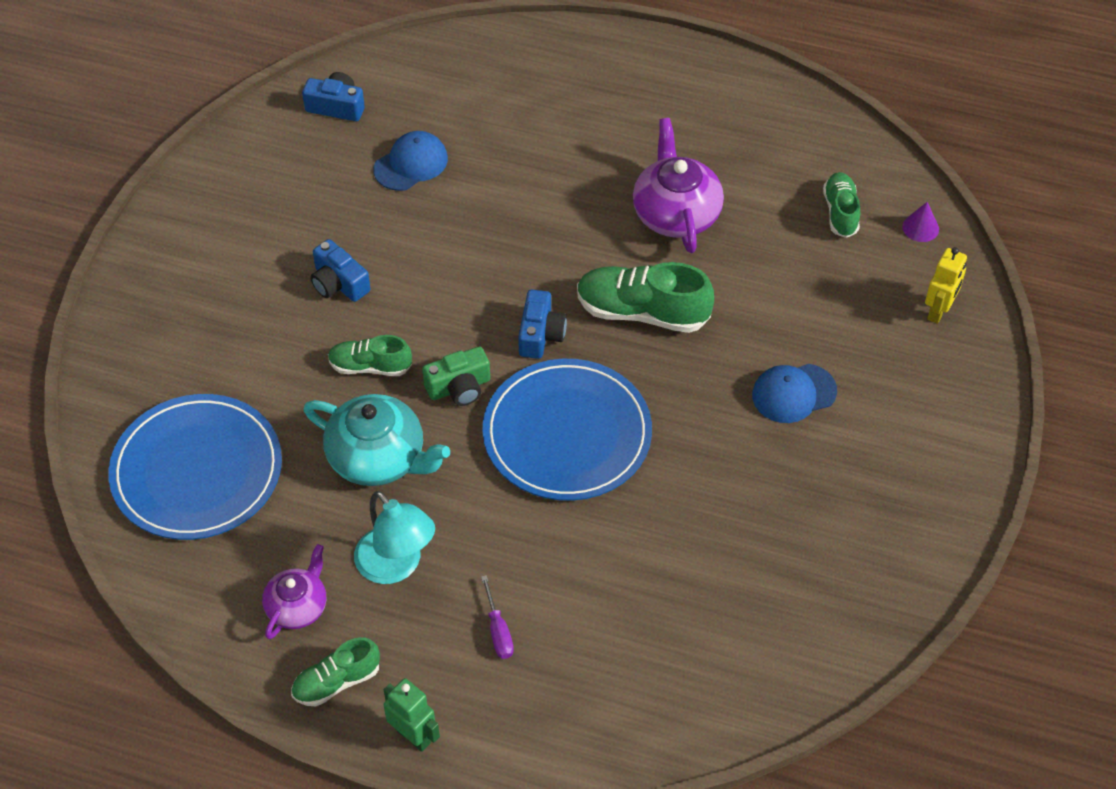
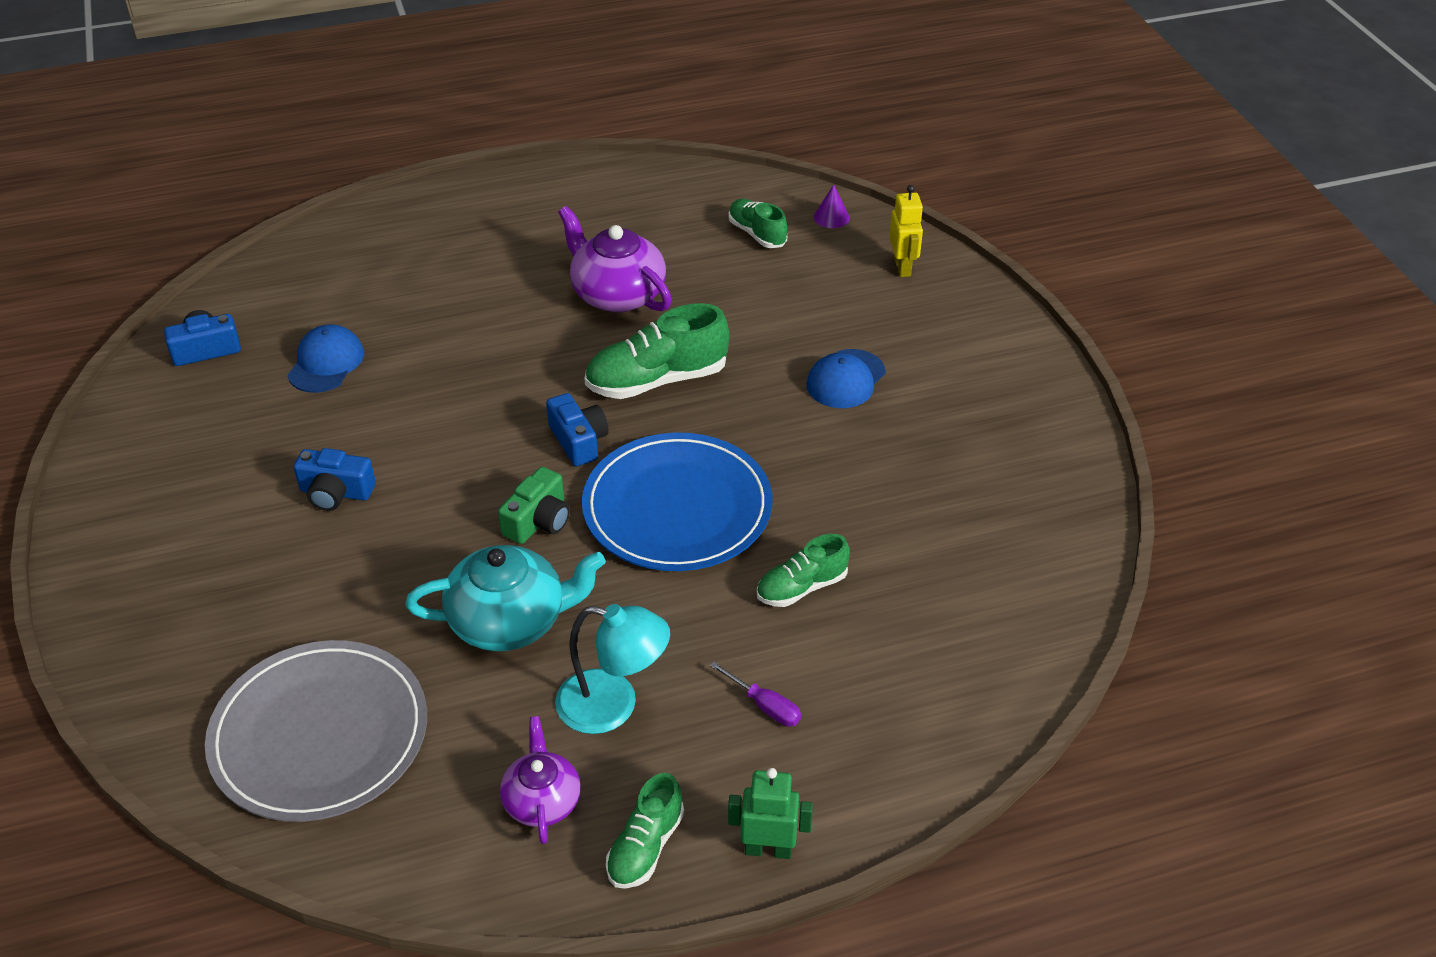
camera: 35 degrees left, 10 degrees down
blue plate [108,394,282,540] -> grey plate [205,640,427,822]
green shoe [328,335,412,376] -> green shoe moved to [757,534,850,607]

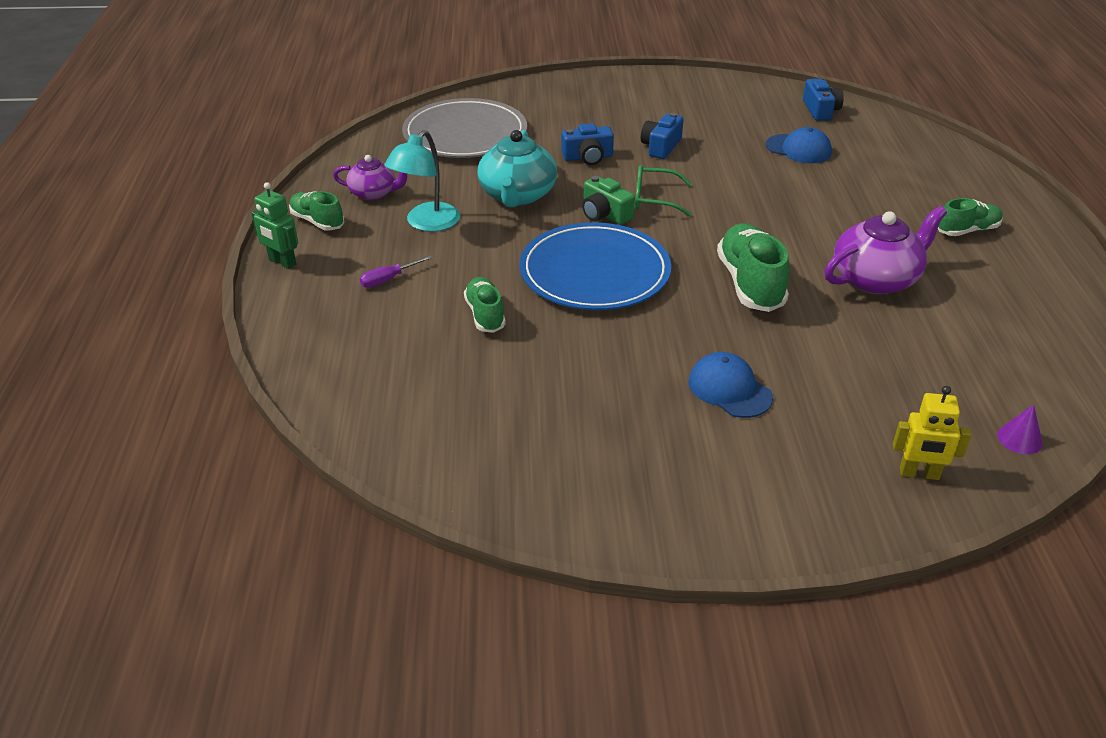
camera: 105 degrees right, 5 degrees down
blue camera [546,393,609,466] -> blue camera moved to [561,123,614,165]
green shoe [728,199,787,248] -> green shoe moved to [938,198,1003,236]
green robot [728,768,813,859] -> green robot turned 105 degrees clockwise [251,182,298,269]
none -> green glasses [635,165,692,217]

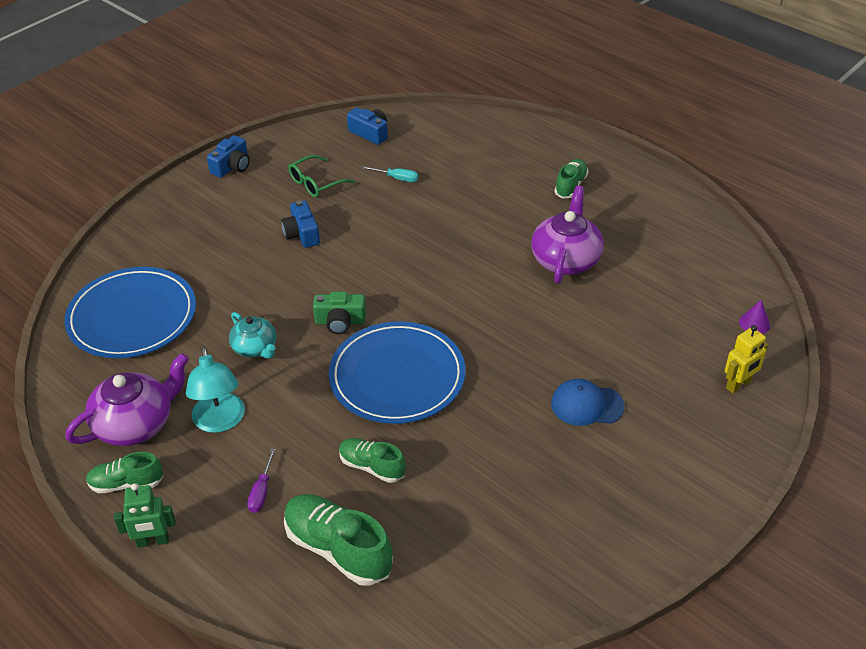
camera: 45 degrees left, 5 degrees up
purple teapot [333,155,407,200] -> purple teapot [65,353,189,446], size x1.64
grey plate [402,98,527,158] -> blue plate [64,267,196,358]
turquoise teapot [477,130,557,207] -> turquoise teapot [229,312,276,359], size x0.61
blue camera [561,123,614,165] -> blue camera moved to [207,135,250,178]
green glasses [635,165,692,217] -> green glasses moved to [288,155,355,197]
green shoe [717,223,789,312] -> green shoe moved to [284,494,393,586]
blue cap [766,127,832,163] -> turquoise screwdriver [362,166,418,182]

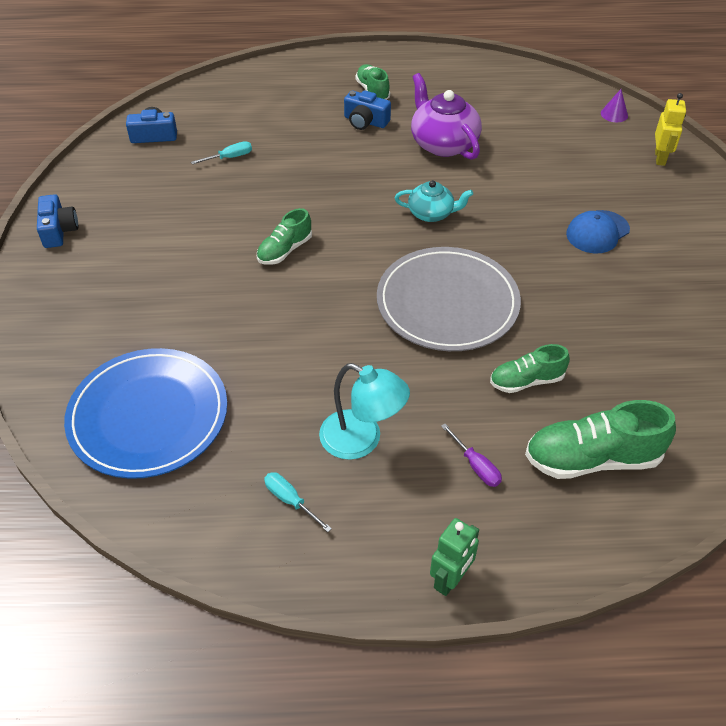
camera: 45 degrees left, 5 degrees up
purple teapot [65,353,189,446] -> turquoise screwdriver [264,472,332,532]
green shoe [86,452,164,493] -> green shoe moved to [257,208,312,265]
turquoise teapot [229,312,276,359] -> turquoise teapot moved to [395,180,473,222]
blue camera [281,200,320,248] -> blue camera moved to [344,90,391,130]
green glasses [288,155,355,197] -> none
green camera [313,292,366,334] -> none
blue plate [329,321,466,424] -> grey plate [377,247,521,351]

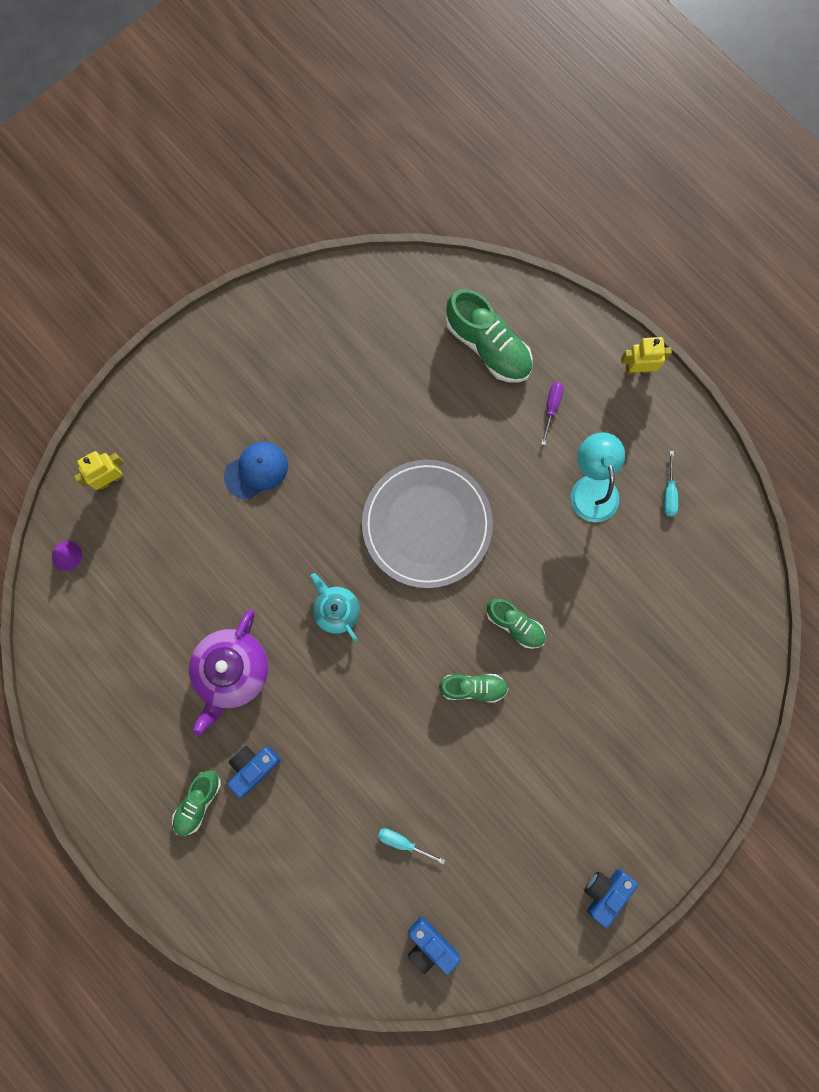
camera: 130 degrees left, 30 degrees up
blue plate [64,348,227,479] -> none
blue camera [344,90,391,130] -> blue camera turned 120 degrees counterclockwise [227,746,281,798]
green robot [430,518,479,596] -> yellow robot [621,337,672,374]
green shoe [490,344,570,393] -> green shoe moved to [487,599,545,649]
blue cap [566,210,630,253] -> blue cap turned 45 degrees counterclockwise [224,442,288,499]

